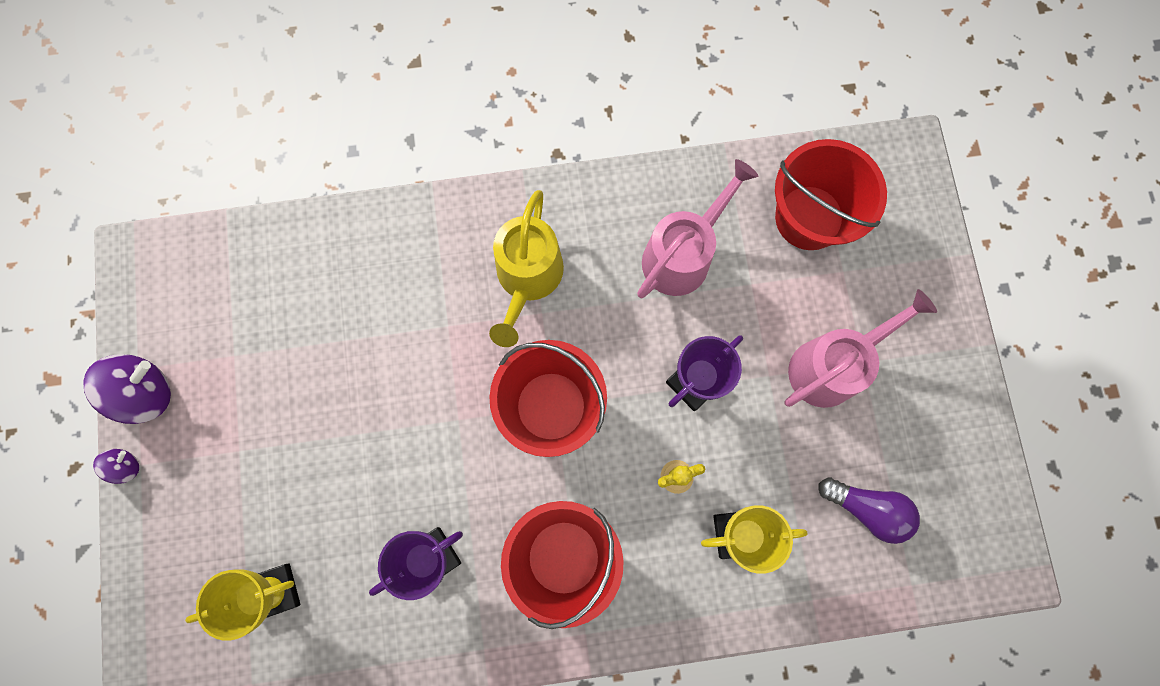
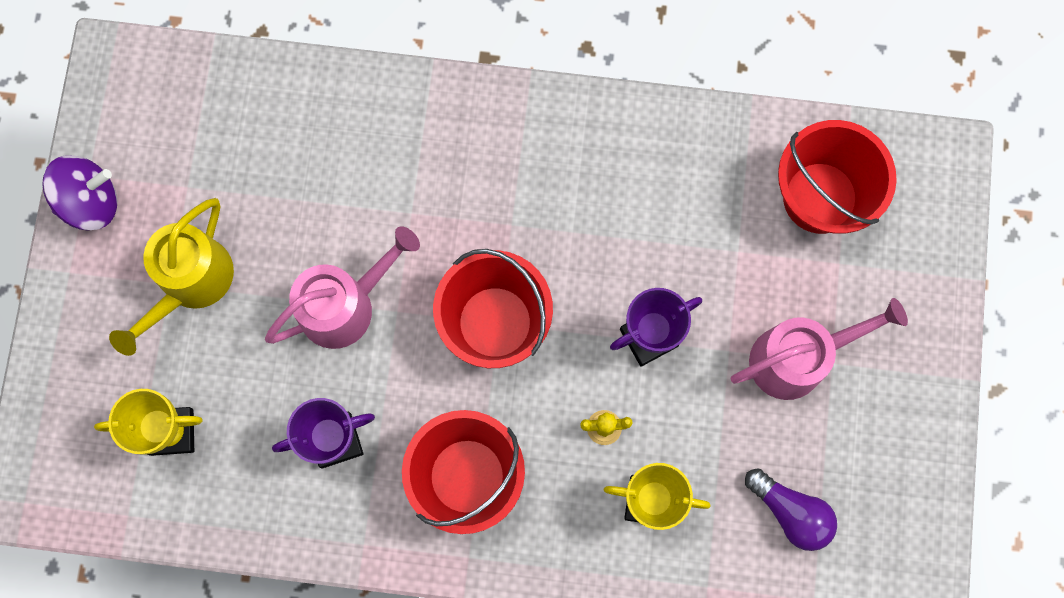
camera: 15 degrees right, 0 degrees up
purple spinning top [93,449,139,484] -> none
yellow watering can [489,190,564,347] -> yellow watering can moved to [109,198,234,356]
pink watering can [637,159,758,298] -> pink watering can moved to [265,226,420,349]

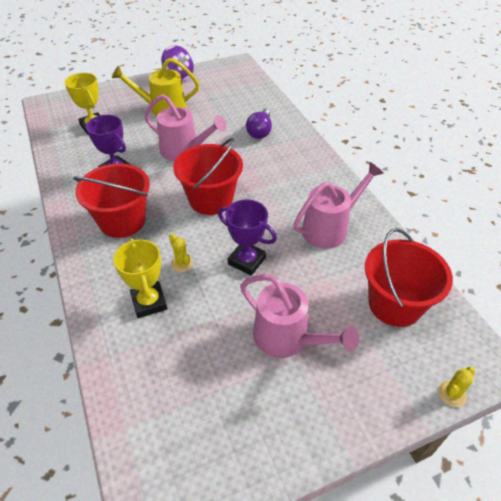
camera: 60 degrees right, 30 degrees down
purple light bulb [745,468,837,551] -> purple light bulb moved to [246,108,272,139]
none -> pink watering can [293,162,384,248]
none -> yellow cactus [438,367,475,407]

